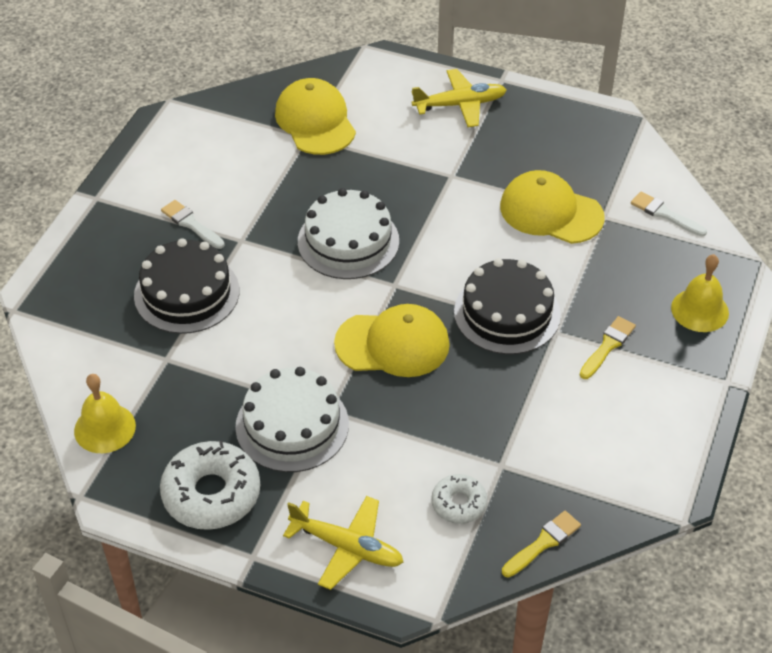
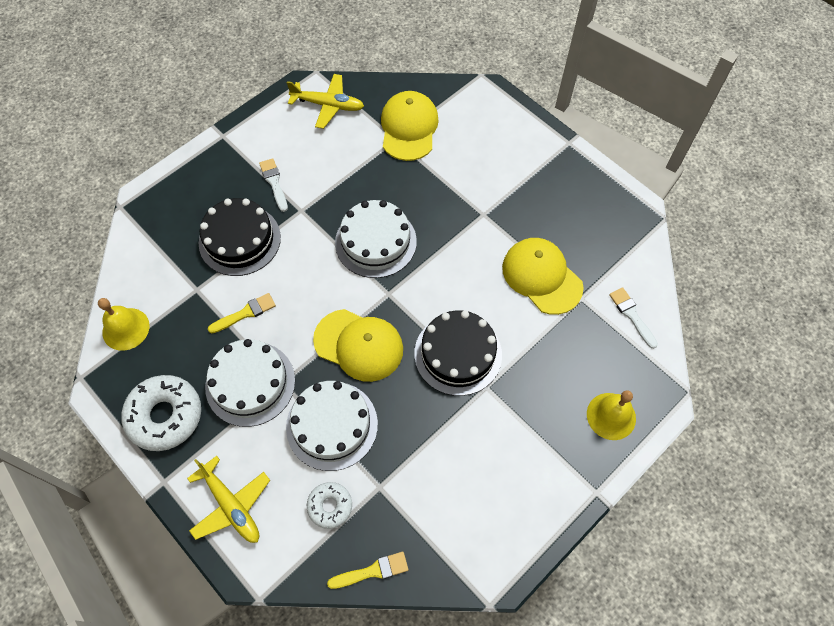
camera: 25 degrees right, 15 degrees up
yellow plane [412,69,506,127] -> yellow plane moved to [286,74,364,129]
yellow brush [580,316,636,379] -> yellow brush moved to [208,293,276,333]
none -> white cake [286,381,378,471]

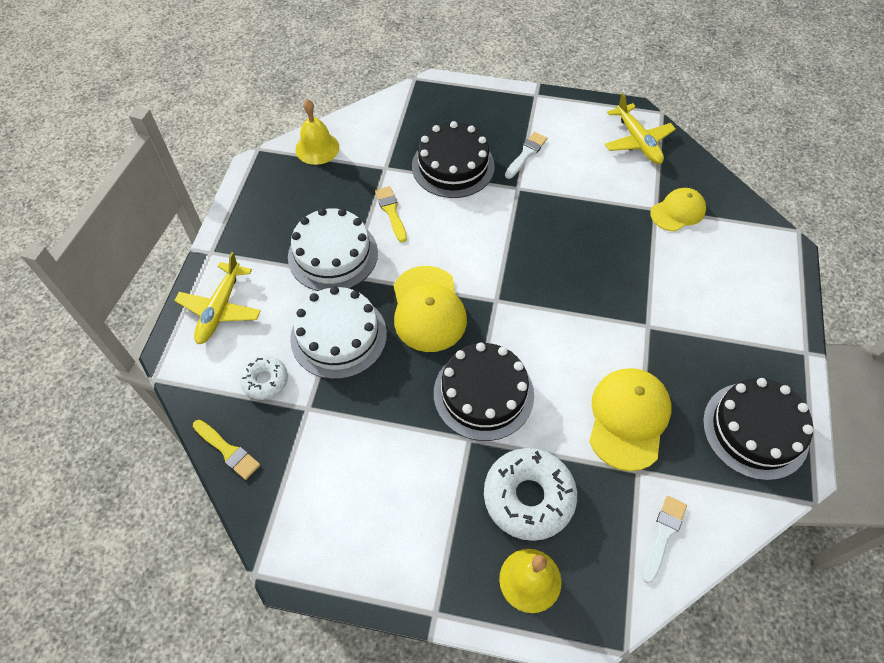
camera: 55 degrees right, 5 degrees down
white donut [121,375,201,451] -> white donut moved to [484,448,577,541]
yellow brush [208,293,276,333] -> yellow brush turned 135 degrees counterclockwise [375,186,407,243]
white cake [335,200,417,278] -> none
yellow cap [381,91,439,161] -> yellow cap [650,188,706,231], size x0.64
none -> black cake [703,378,813,480]

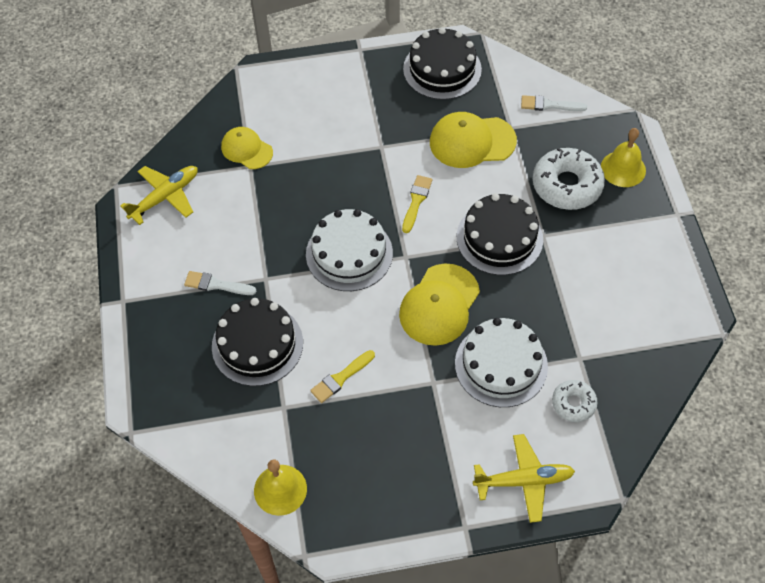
camera: 110 degrees left, 0 degrees up
yellow brush [193,420,260,480] -> yellow brush moved to [402,175,432,233]
white cake [288,208,378,291] -> white cake moved to [306,209,393,291]
yellow cap [394,266,467,352] -> yellow cap turned 150 degrees clockwise [399,264,480,346]

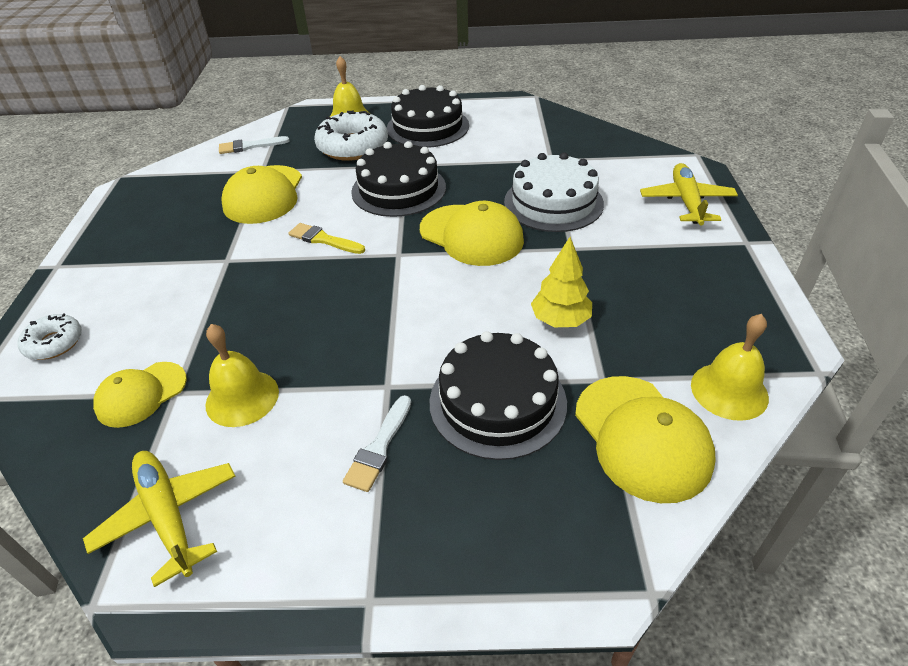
camera: 80 degrees left, 15 degrees down
white cake [306,209,393,291] -> none
yellow brush [310,350,375,403] -> yellow tree [531,237,592,327]
black cake [403,27,482,100] -> black cake moved to [387,85,469,148]
white brush [521,95,587,111] -> white brush turned 60 degrees clockwise [219,136,290,154]
white donut [552,380,597,422] -> white donut moved to [18,313,82,360]
none -> yellow bell [205,324,279,427]
none -> yellow cap [575,376,716,503]

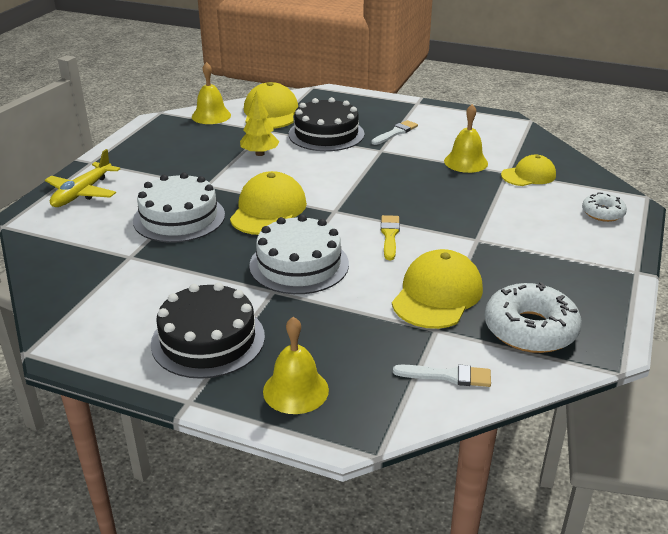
camera: 160 degrees left, 10 degrees down
yellow plane [83,451,236,587] -> none
yellow brush [288,223,365,254] -> yellow brush turned 135 degrees counterclockwise [381,215,400,260]
white donut [314,111,388,161] -> white donut moved to [485,282,582,353]
black cake [351,141,446,217] -> white cake [249,215,349,294]
yellow cap [420,201,524,266] -> yellow cap turned 45 degrees clockwise [230,171,307,235]

